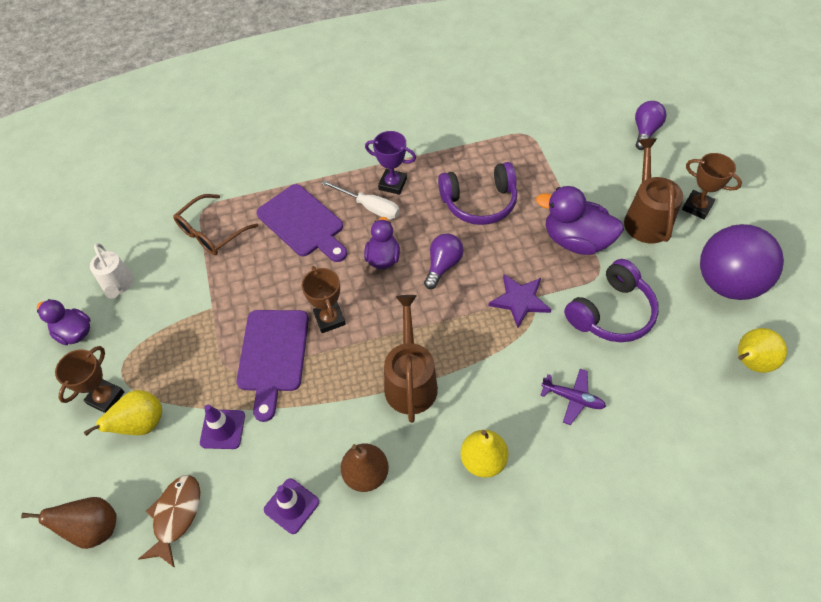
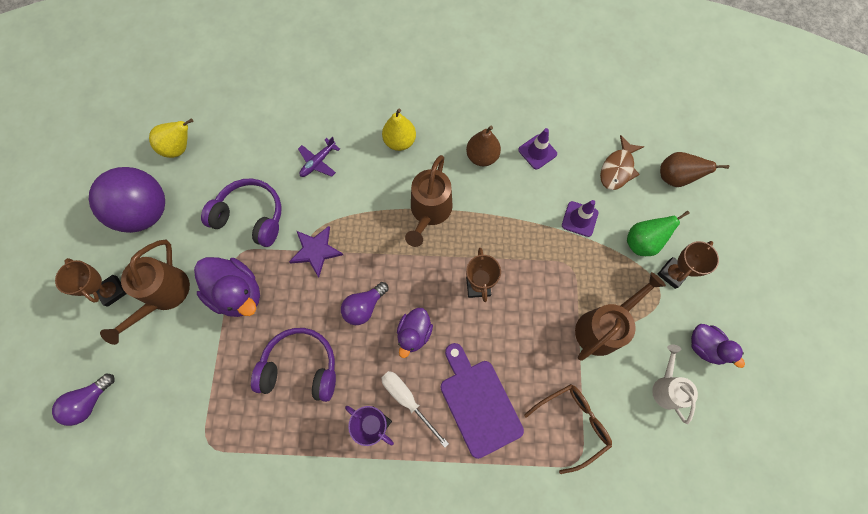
camera: 165 degrees left, 15 degrees up
yellow pear [84,390,162,436] -> green pear [627,211,690,256]
purple cutting board [236,310,309,422] -> none
purple plane [540,369,606,425] -> purple plane turned 90 degrees counterclockwise [298,137,340,177]
purple headphones [564,259,659,342] -> purple headphones turned 45 degrees clockwise [201,178,282,247]
none -> brown watering can [575,272,666,361]

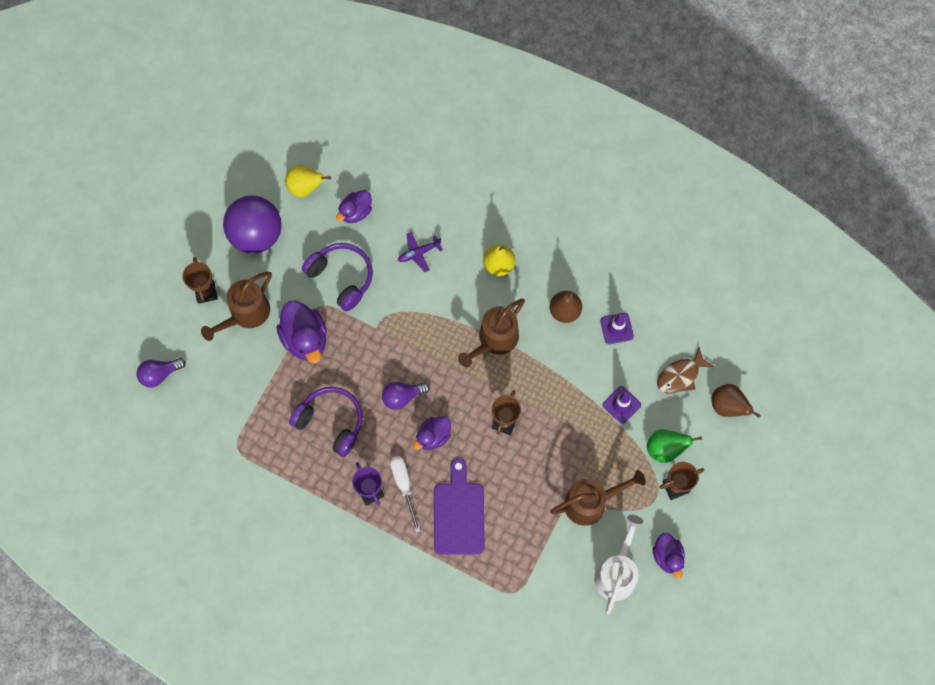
camera: 25 degrees right, 0 degrees up
purple star [289,226,343,277] -> none
brown glasses [524,384,612,474] -> none
white watering can [652,345,698,424] -> white watering can [594,515,643,614], size x1.50
none -> purple duck [336,190,372,223]

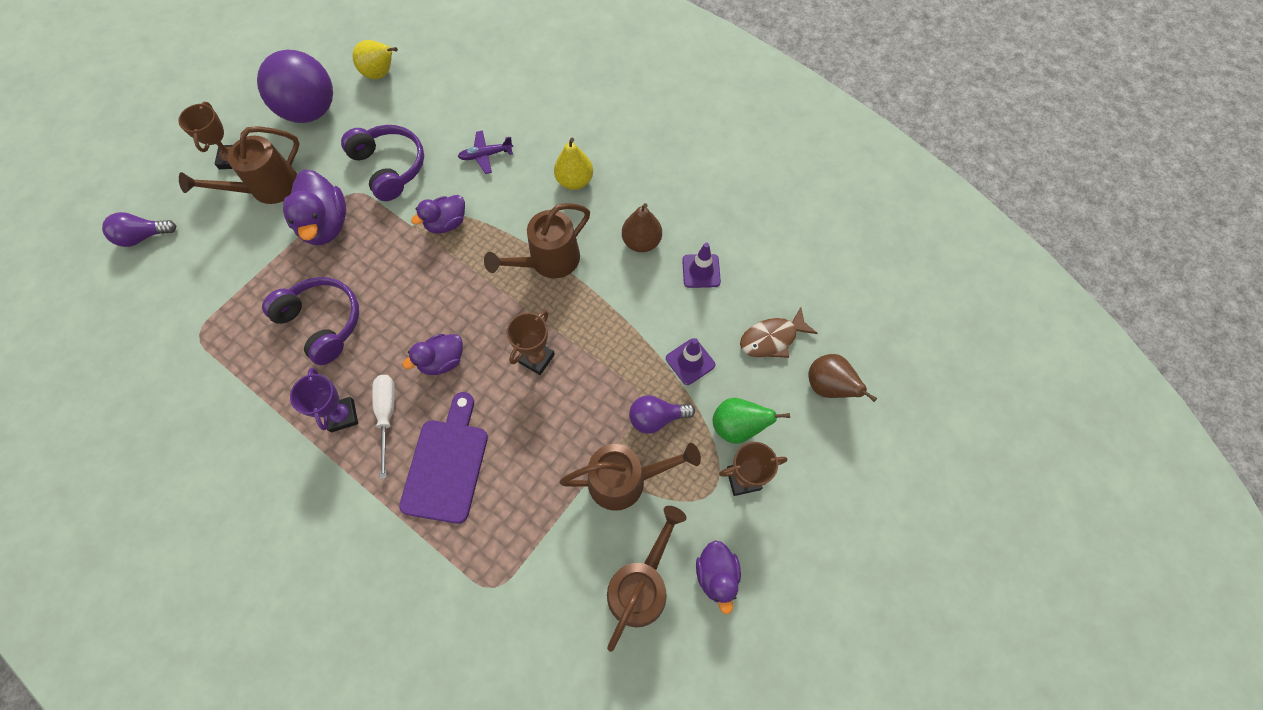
camera: 10 degrees right, 5 degrees down
purple duck [336,190,372,223] -> purple duck moved to [411,195,465,233]
purple light bulb [382,382,430,410] -> purple light bulb moved to [629,395,695,434]
white watering can [594,515,643,614] -> brown watering can [607,506,687,652]

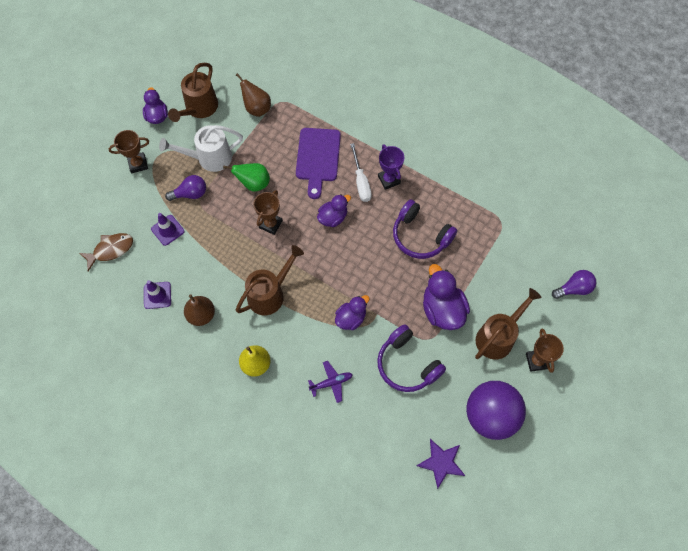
camera: 175 degrees right, 0 degrees up
yellow pear [352,40,398,79] -> purple star [417,439,465,489]
brown watering can [559,443,701,511] -> white watering can [159,125,243,172]
green pear [713,398,790,444] -> green pear moved to [223,163,270,191]
brown pear [808,354,877,402] -> brown pear moved to [236,73,271,117]

